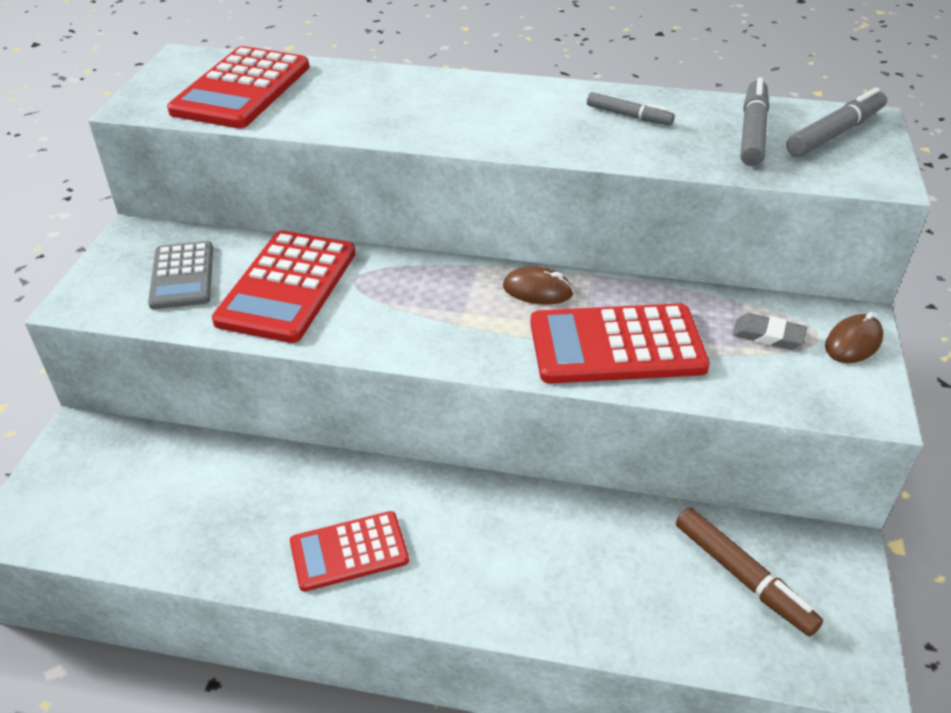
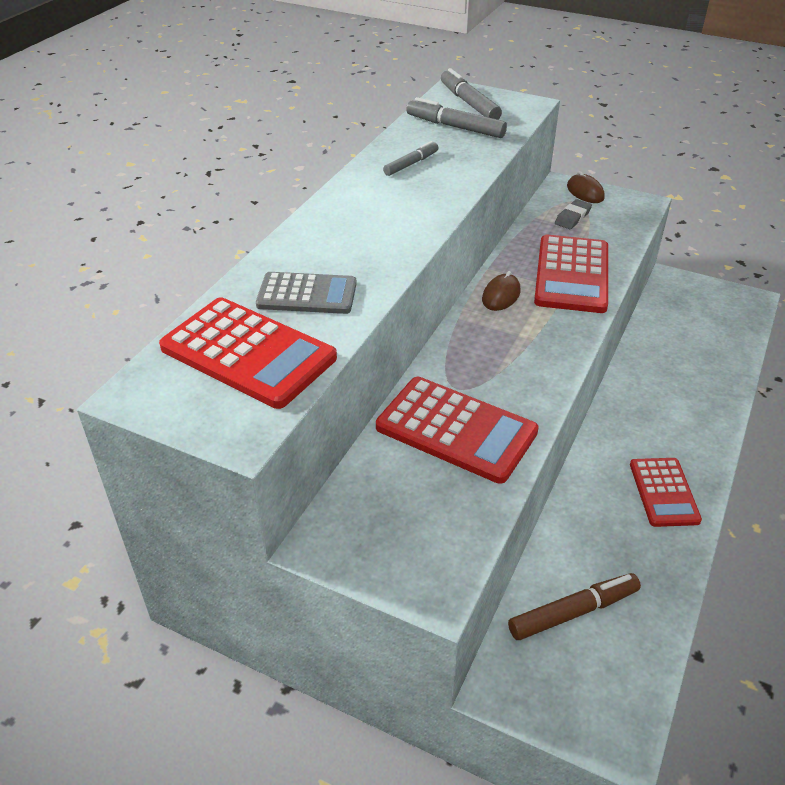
camera: 75 degrees left, 0 degrees up
grey calculator [148,241,213,309] -> grey calculator moved to [256,272,357,314]
brown marker [676,508,823,636] -> brown marker moved to [508,573,641,640]

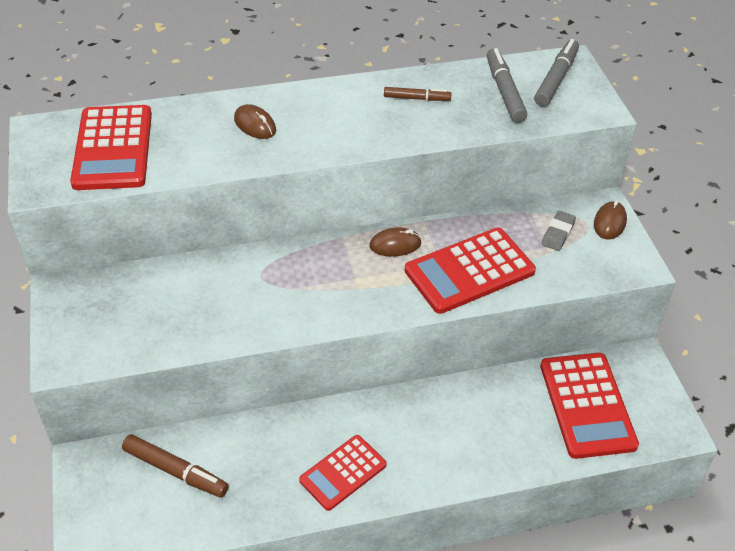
camera: 50 degrees right, 5 degrees up
grey calculator [256,272,357,314] -> none
red calculator [376,377,539,484] -> red calculator moved to [540,353,639,459]
grey marker [383,141,438,176] -> brown marker [384,87,452,101]
grey eraser [555,199,592,229] -> grey eraser turned 60 degrees counterclockwise [541,211,576,251]
none -> brown mouse [234,104,276,139]

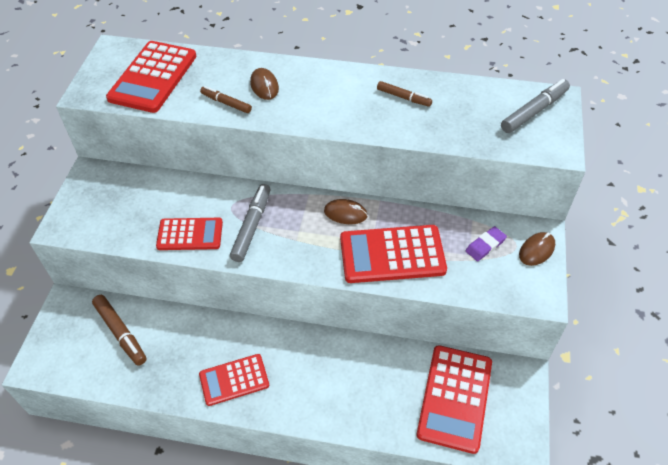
camera: 25 degrees right, 5 degrees up
grey marker [487,48,527,123] -> grey marker moved to [230,184,270,262]
grey eraser [541,211,576,251] -> purple eraser [466,226,507,261]
none -> red calculator [156,218,223,250]
none -> brown marker [200,86,252,113]

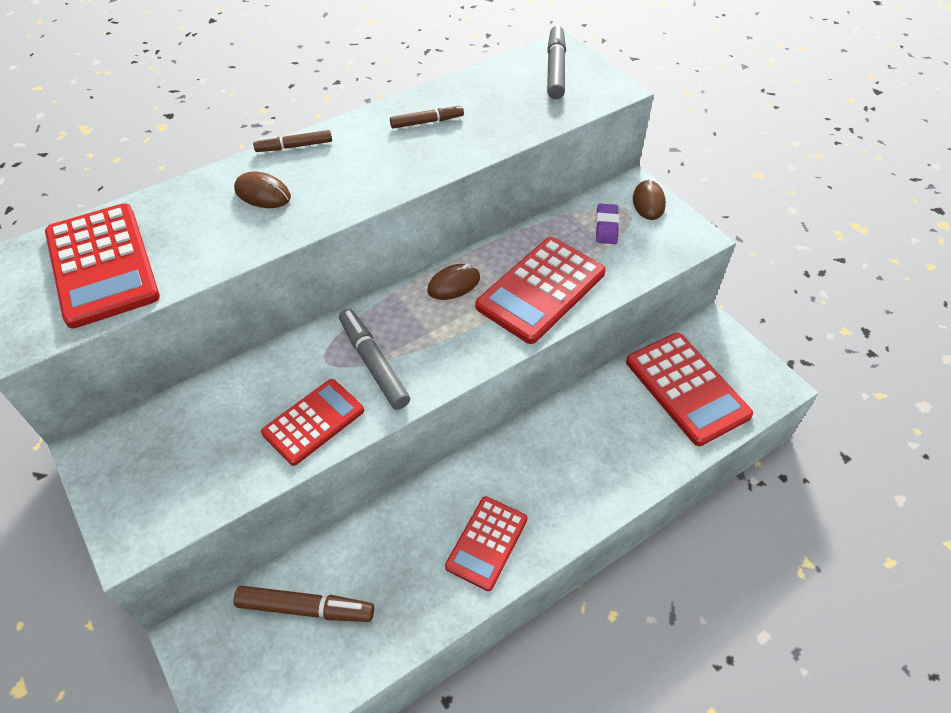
camera: 45 degrees left, 0 degrees up
brown marker [200,86,252,113] -> brown marker moved to [253,130,332,152]

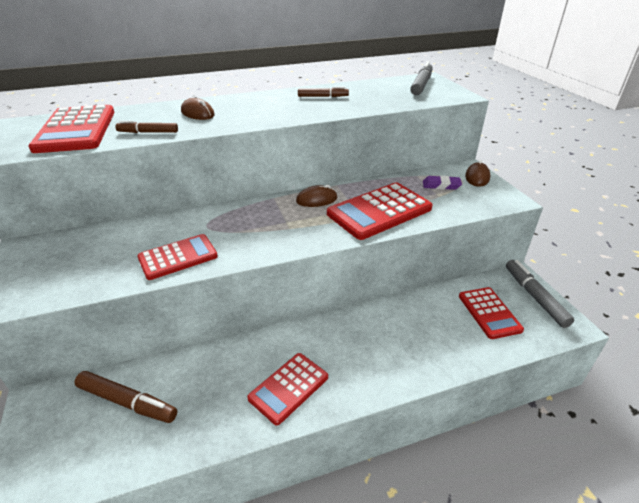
camera: 15 degrees right, 15 degrees down
brown marker [253,130,332,152] -> brown marker moved to [115,121,178,133]
grey marker [339,309,410,410] -> grey marker moved to [506,260,574,328]
purple eraser [596,204,619,244] -> purple eraser turned 75 degrees clockwise [423,176,462,190]
red calculator [626,333,753,446] -> red calculator [459,287,524,339], size x0.64

